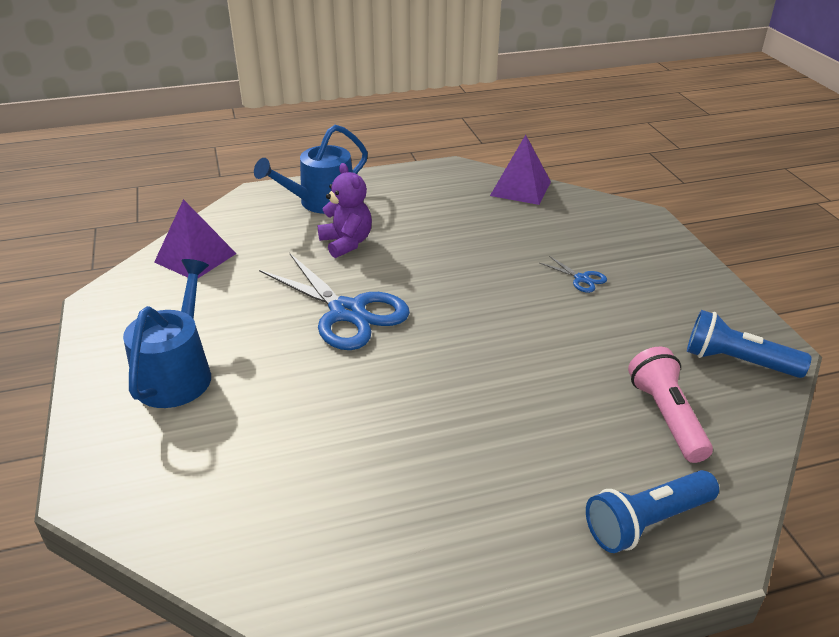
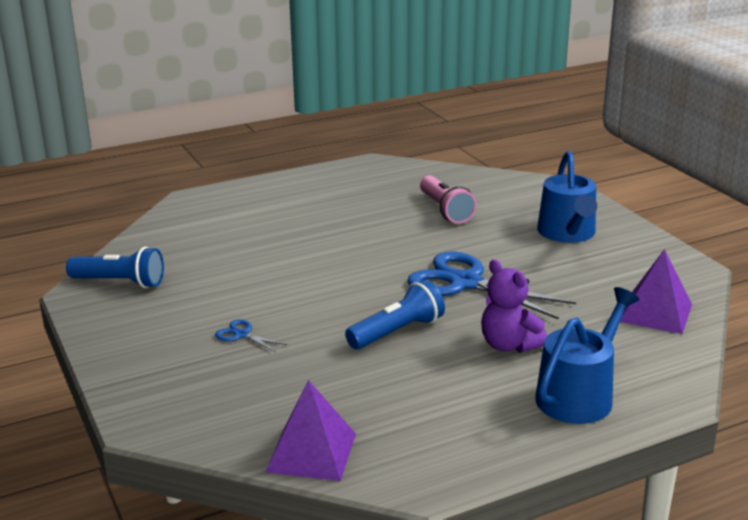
camera: 170 degrees right, 10 degrees down
blue flashlight [586,470,719,553] -> blue flashlight moved to [345,280,445,349]
pink flashlight [628,347,713,463] -> pink flashlight moved to [420,175,477,224]

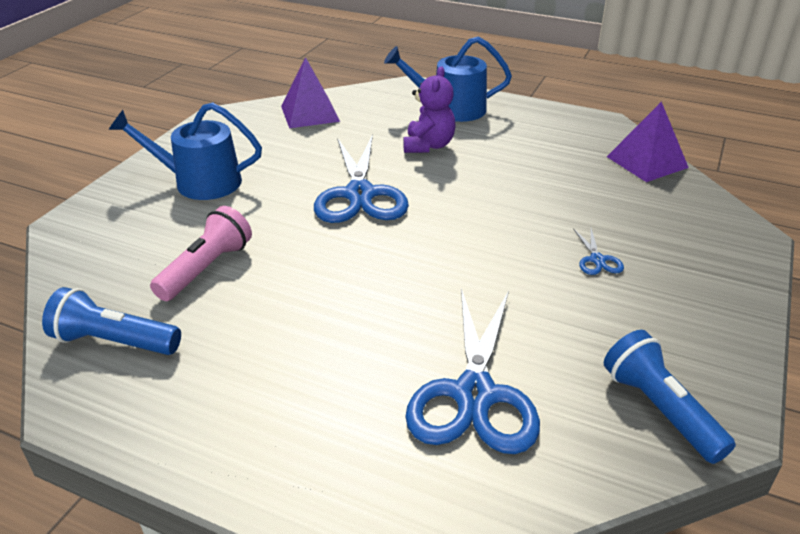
camera: 130 degrees left, 10 degrees up
blue flashlight [345,280,445,349] -> blue flashlight moved to [42,287,181,355]
blue watering can [537,151,597,243] -> blue watering can turned 135 degrees counterclockwise [109,103,262,200]
none -> blue scissors [405,288,540,454]

